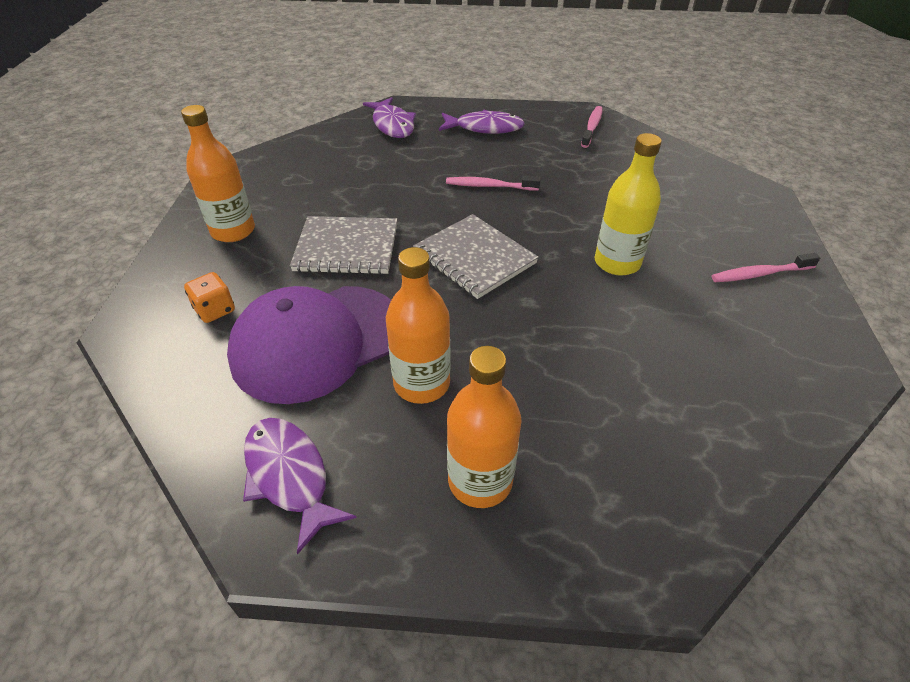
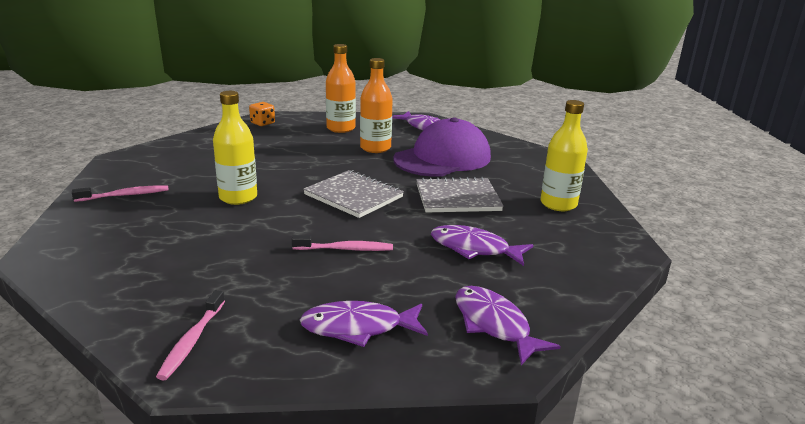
camera: 170 degrees right, 20 degrees down
orange bottle [181,105,255,242] -> yellow bottle [540,100,588,211]
orange dice [184,272,235,323] -> orange dice moved to [249,102,275,126]
none -> purple fish [431,225,533,266]

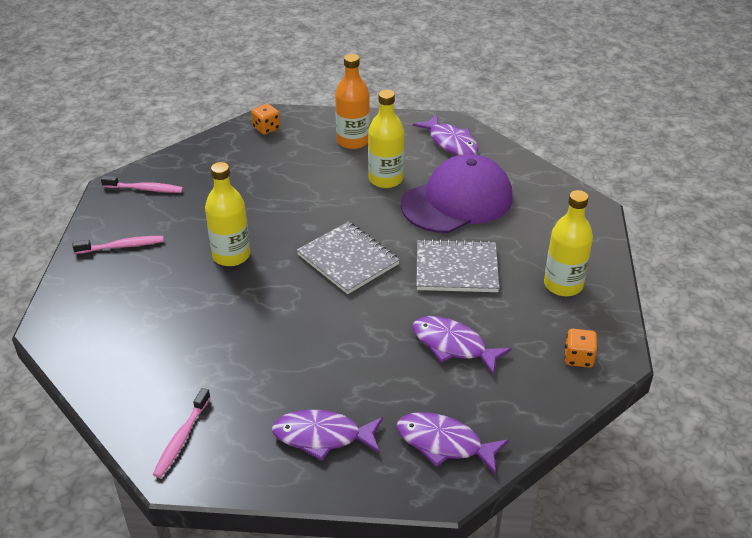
camera: 10 degrees right, 15 degrees up
pink toothbrush [292,235,393,251] -> pink toothbrush moved to [101,176,183,193]
orange bottle [360,58,393,153] -> yellow bottle [368,90,404,188]
purple fish [455,286,561,365] -> purple fish turned 45 degrees counterclockwise [397,412,509,475]
none -> orange dice [565,329,597,368]

